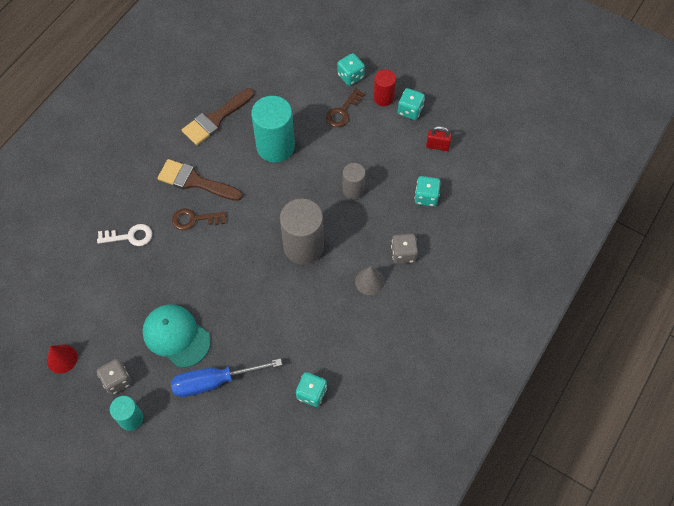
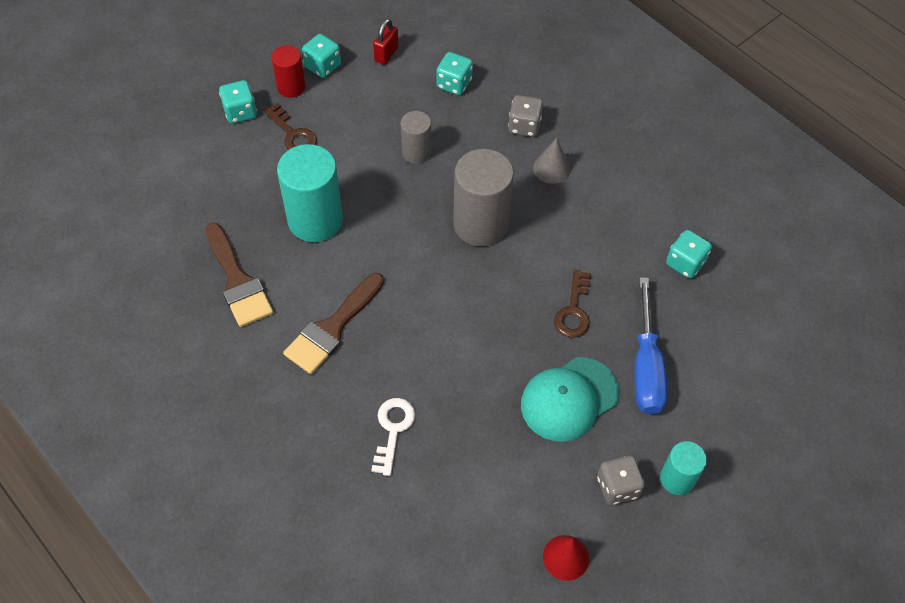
camera: 75 degrees left, 5 degrees down
brown key [172,208,226,230] -> brown key moved to [554,270,591,338]

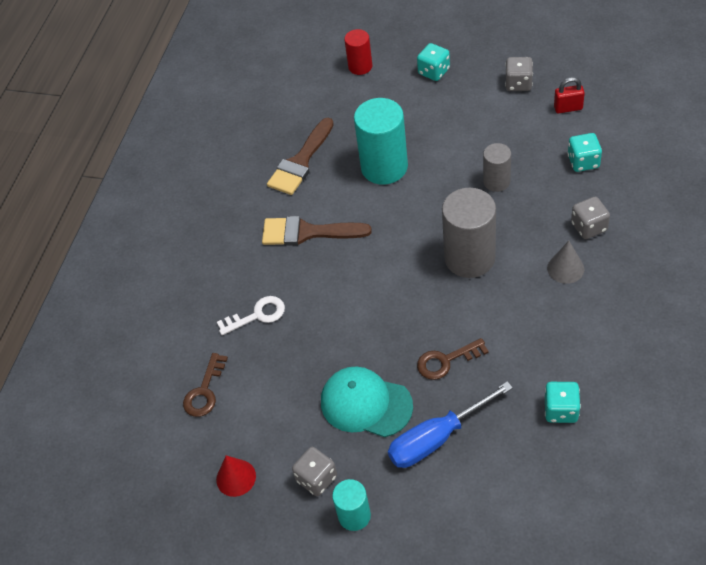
camera: 65 degrees right, 5 degrees down
brown key [264,103,317,150] -> brown key moved to [183,353,228,417]
red cylinder [271,45,306,98] -> red cylinder moved to [344,29,372,75]
turquoise dice [302,34,341,78] -> grey dice [505,57,533,91]

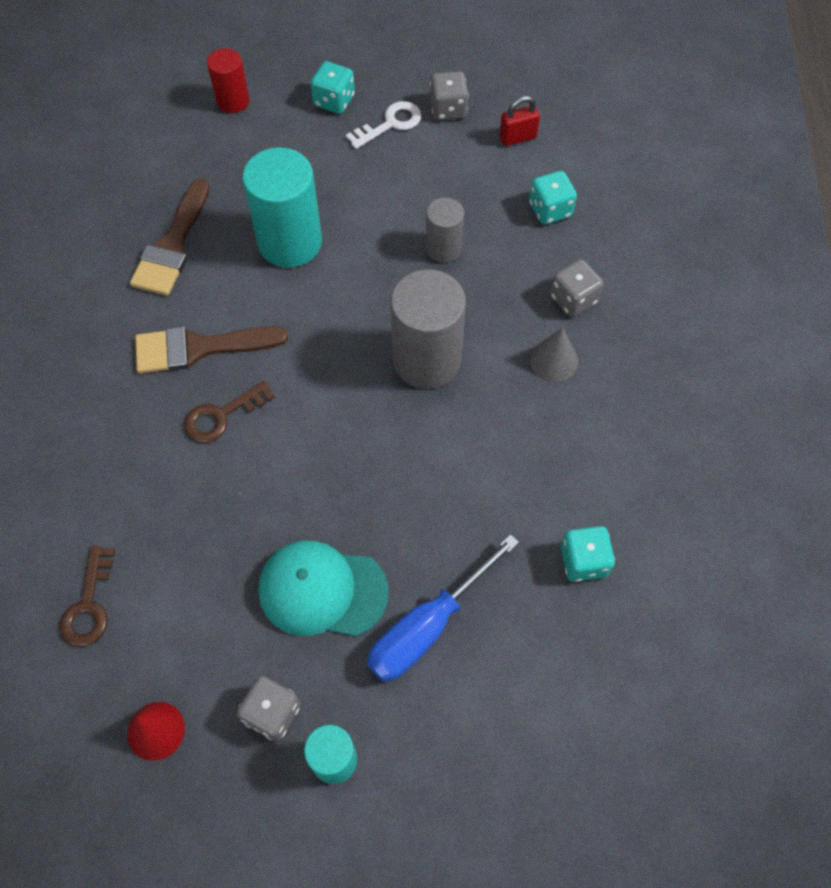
camera: 20 degrees left, 10 degrees up
white key [217,296,285,335] -> white key moved to [346,101,422,149]
brown key [417,338,489,380] -> brown key moved to [184,380,275,443]

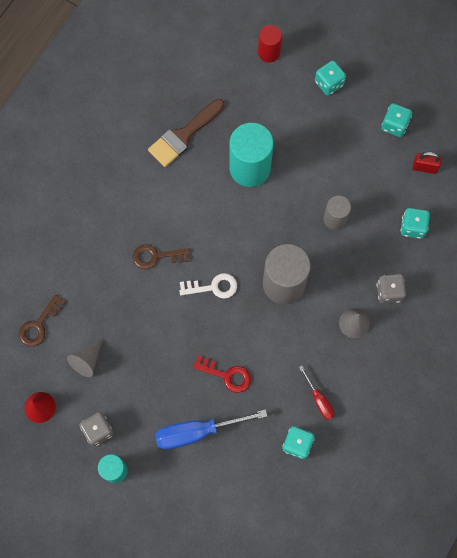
camera: 30 degrees right, 10 degrees up
brown brush [135,326,288,373] -> none
turquoise cap [258,540,389,637] -> none
white key [346,101,422,149] -> white key moved to [180,273,237,299]
grey dice [430,71,469,120] -> turquoise dice [381,103,412,137]
none -> grey cone [67,338,103,377]
none -> red key [193,355,251,393]
none -> red screwdriver [299,366,334,420]

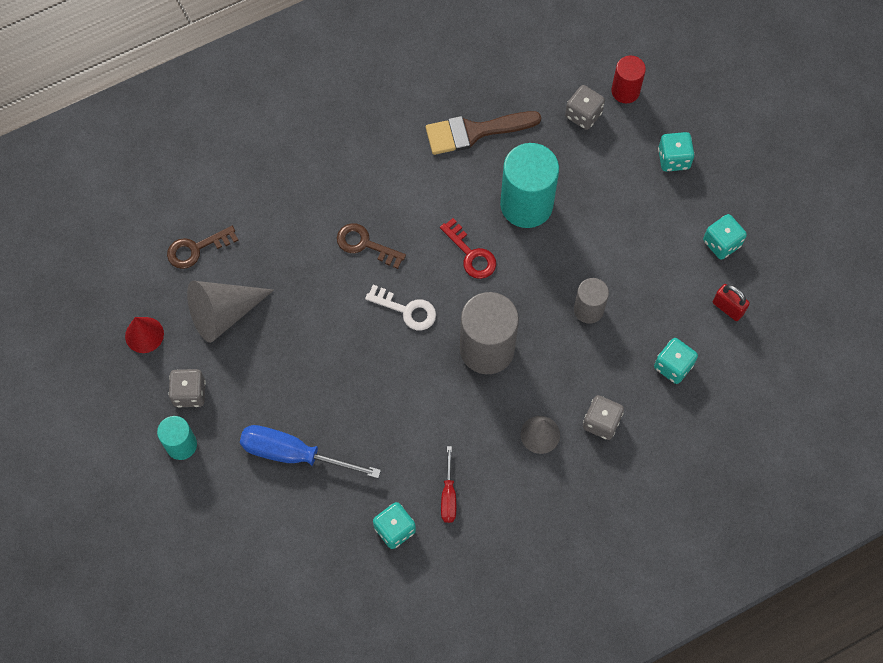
camera: 30 degrees right, 5 degrees down
grey cone [67,338,103,377] -> grey cone [187,281,274,343], size x1.64
red key [193,355,251,393] -> red key moved to [440,218,496,279]
none -> grey dice [565,85,605,130]

